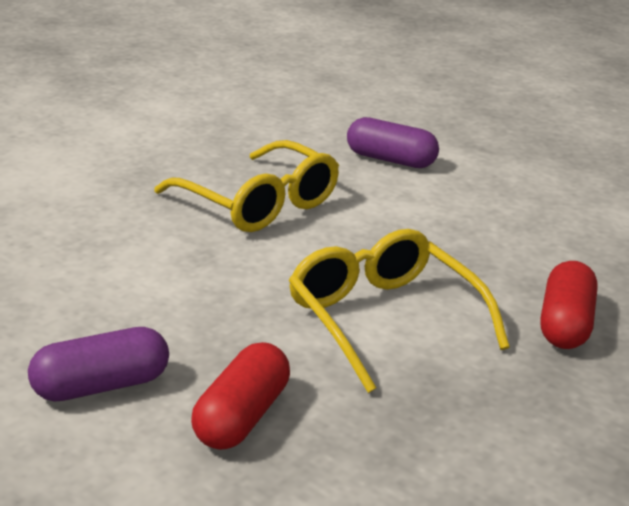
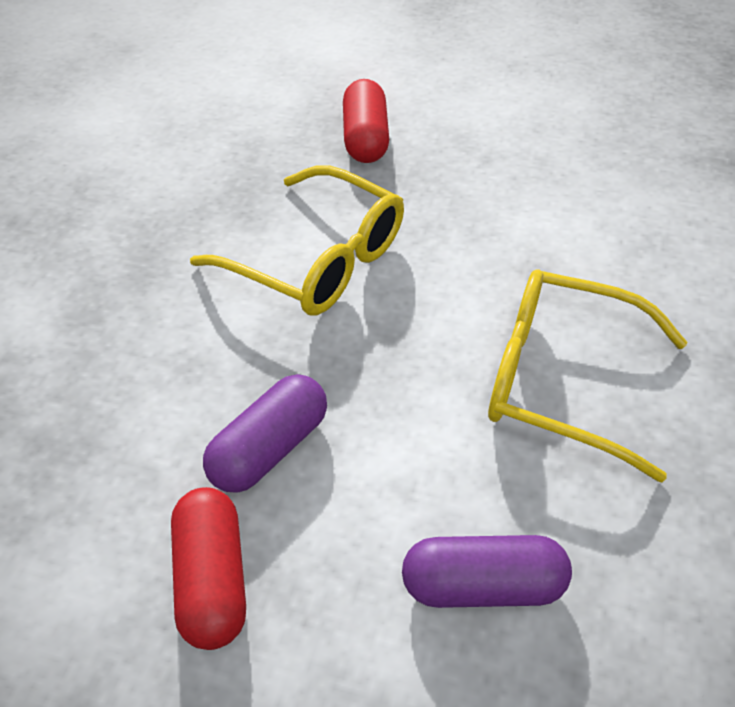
camera: 155 degrees right, 20 degrees up
purple capsule [28,327,169,401] -> purple capsule moved to [203,374,327,493]
red capsule [540,261,598,349] -> red capsule moved to [171,487,246,650]

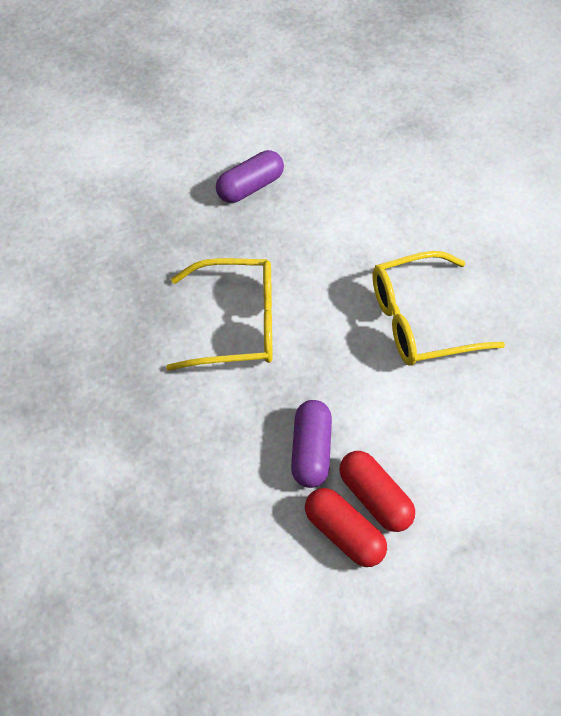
camera: 35 degrees left, 10 degrees up
red capsule [343,79,389,163] -> red capsule moved to [339,451,415,532]
purple capsule [402,535,572,608] -> purple capsule moved to [216,150,284,203]

